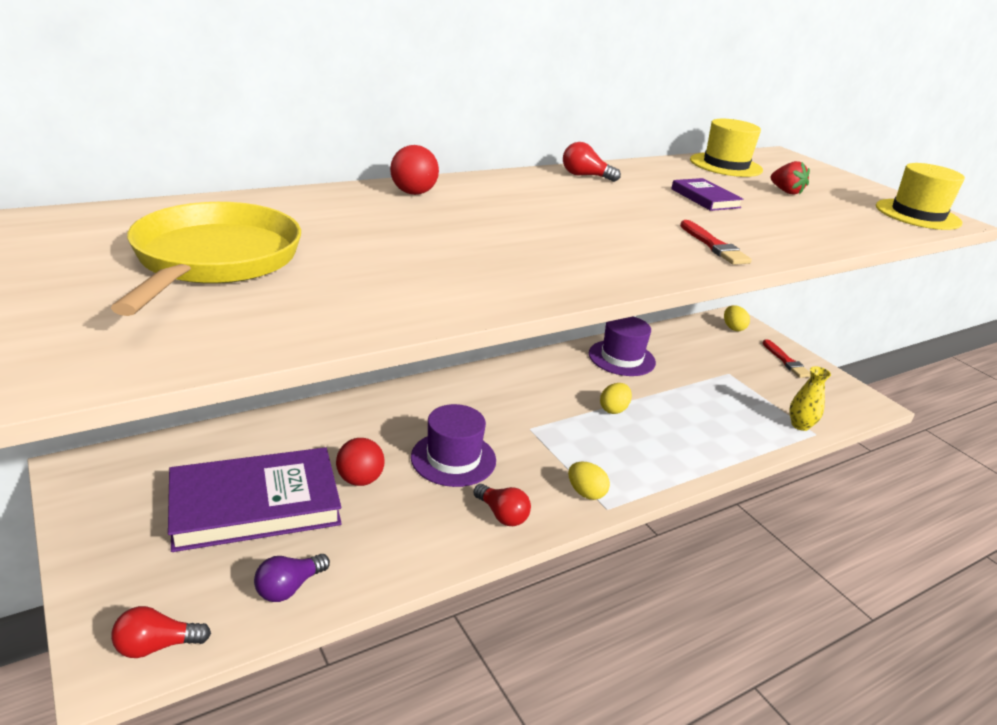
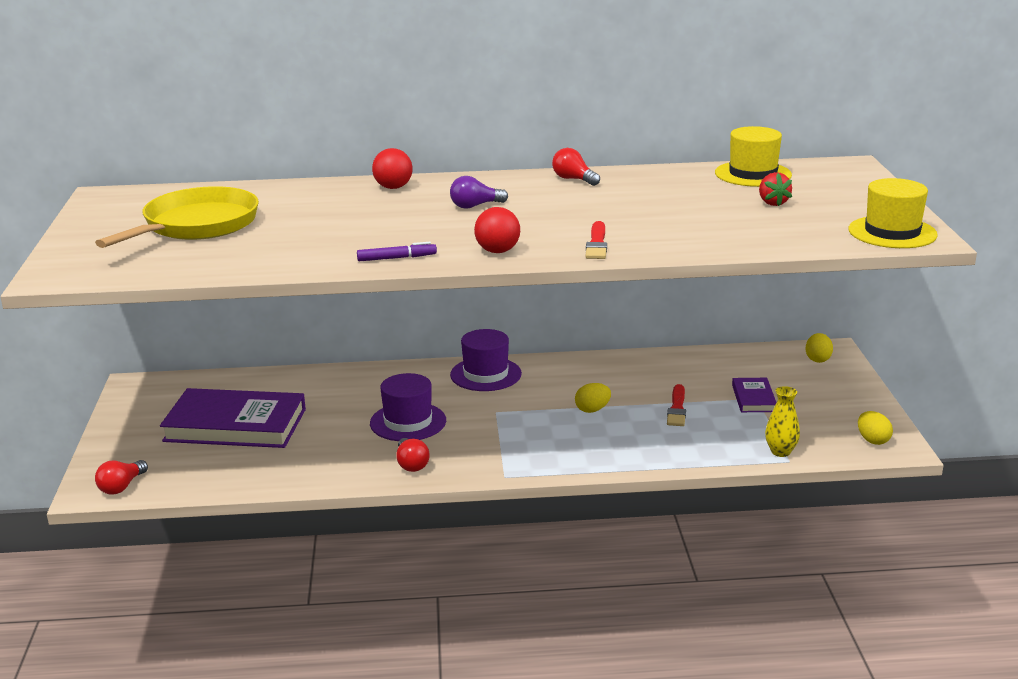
camera: 30 degrees right, 5 degrees down
red light bulb [111,606,211,658] -> red light bulb turned 75 degrees counterclockwise [95,460,148,495]
purple light bulb [254,554,330,602] -> purple light bulb moved to [450,176,508,209]
red ball [336,438,385,486] -> red ball moved to [474,207,520,253]
yellow egg [568,461,610,500] -> yellow egg moved to [858,411,893,445]
purple hat [589,317,656,376] -> purple hat moved to [450,329,522,391]
purple book [671,178,743,211] -> purple book moved to [732,378,776,412]
red brush [763,339,811,378] -> red brush moved to [667,384,686,426]
none -> purple marker [357,242,437,261]

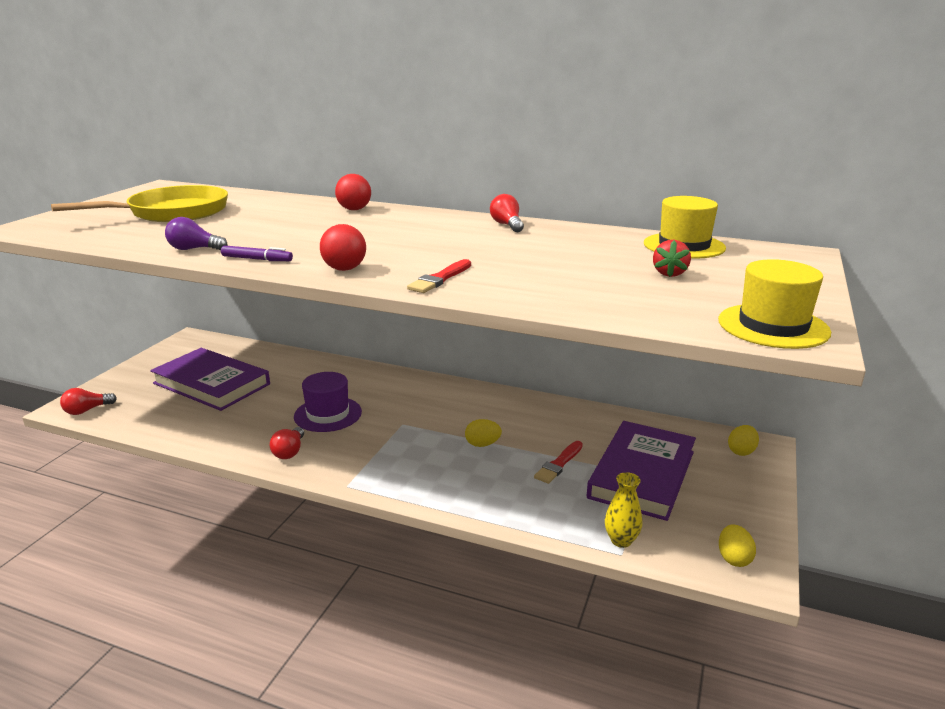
camera: 25 degrees right, 0 degrees up
purple light bulb [450,176,508,209] -> purple light bulb moved to [165,217,227,251]
purple hat [450,329,522,391] -> none
purple book [732,378,776,412] -> purple book [587,421,696,521], size x2.14

